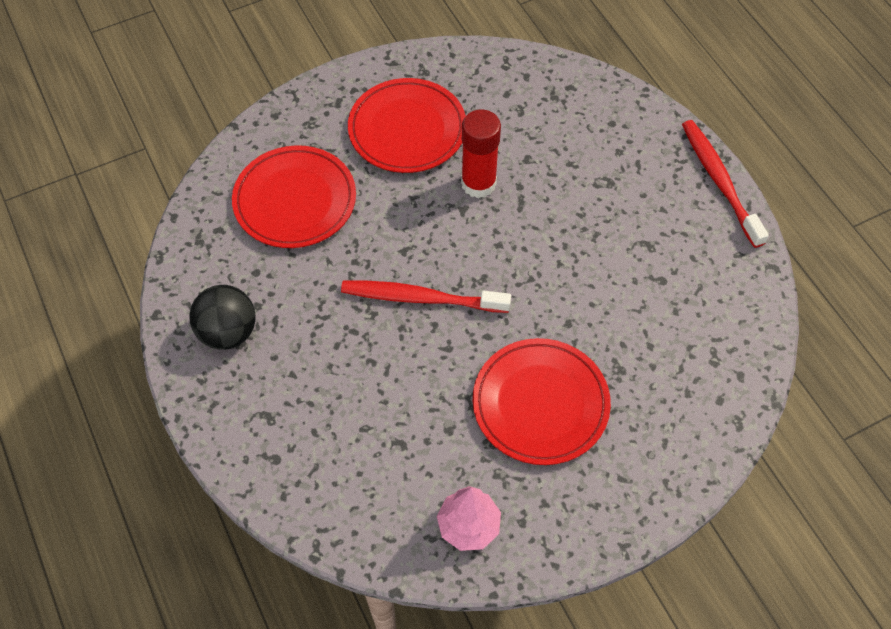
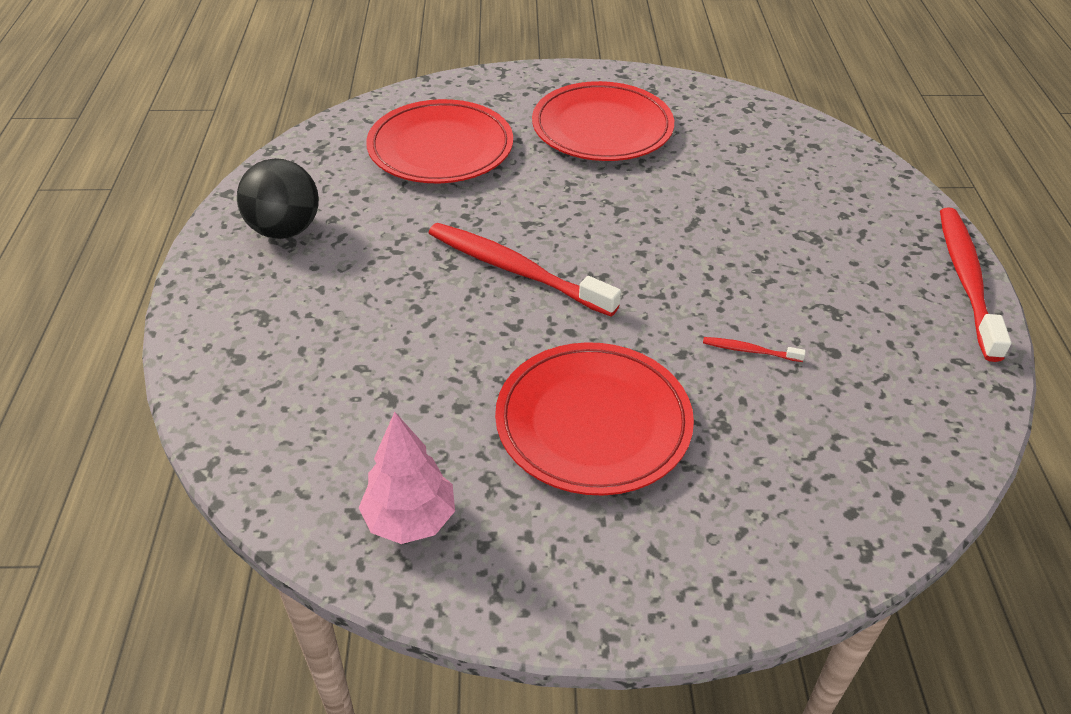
camera: 25 degrees right, 15 degrees down
red glue stick [461,109,501,198] -> none
none -> red toothbrush [703,337,806,362]

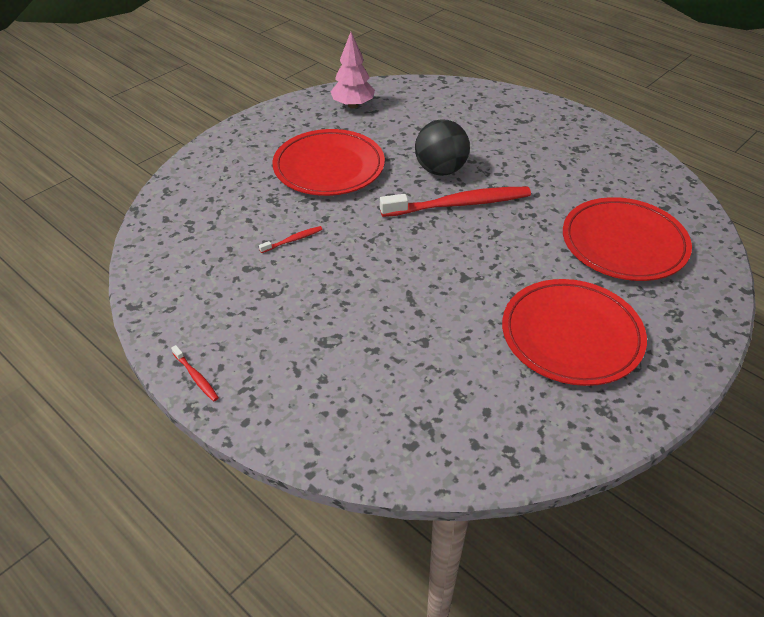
camera: 135 degrees right, 0 degrees up
black ball [237,158,319,239] -> black ball moved to [415,119,470,176]
red toothbrush [940,207,1011,362] -> red toothbrush [171,345,219,401], size x0.42

